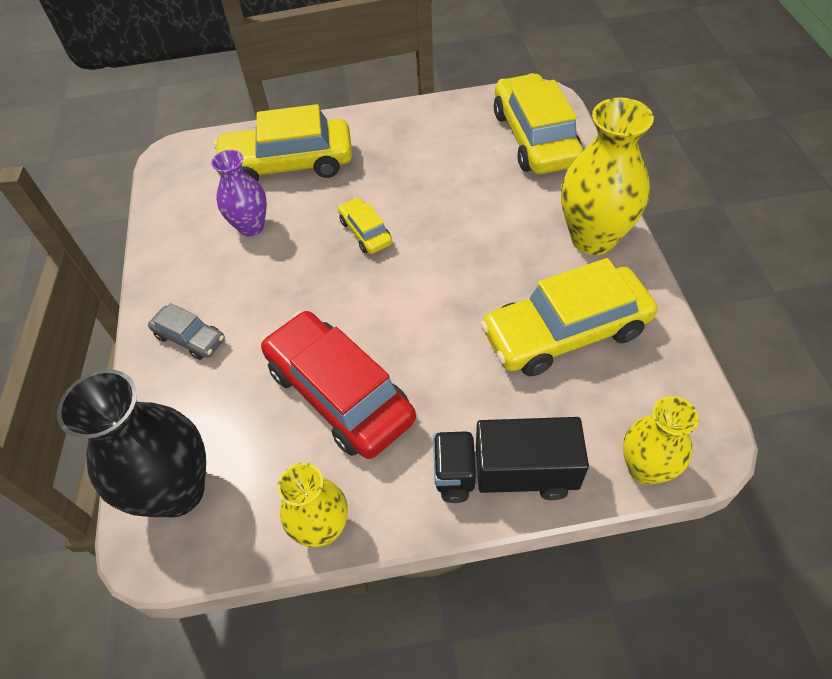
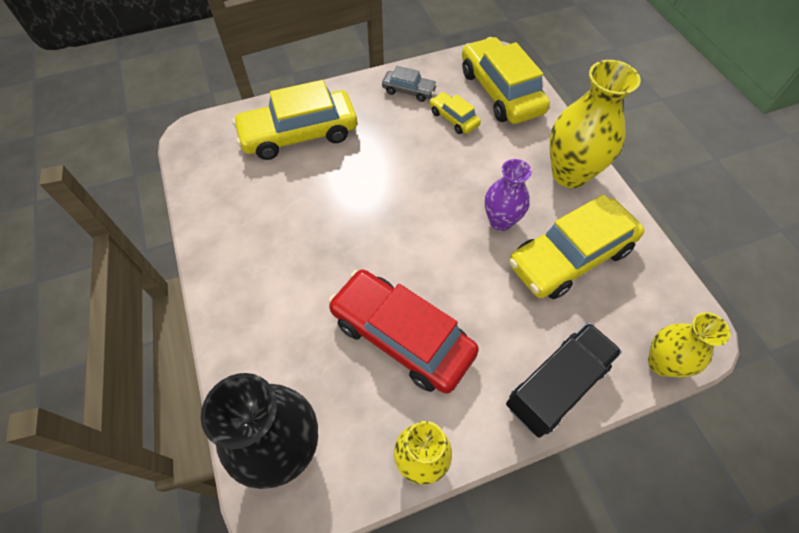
camera: 15 degrees left, 5 degrees up
grey car [148,303,225,360] -> grey car moved to [382,66,437,102]
purple vase [211,150,267,237] -> purple vase moved to [485,159,532,231]
yellow car [338,198,392,254] -> yellow car moved to [430,92,481,134]
black truck [433,417,589,503] -> black truck turned 150 degrees clockwise [506,323,622,438]

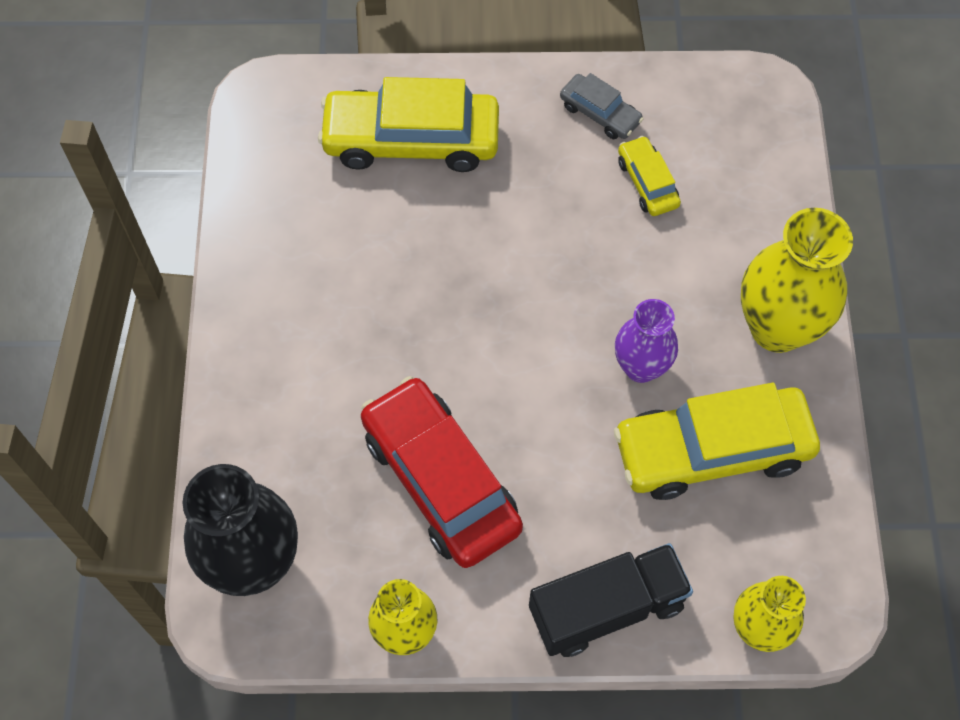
camera: 20 degrees right, 5 degrees up
yellow car [462,37,550,124] -> none

